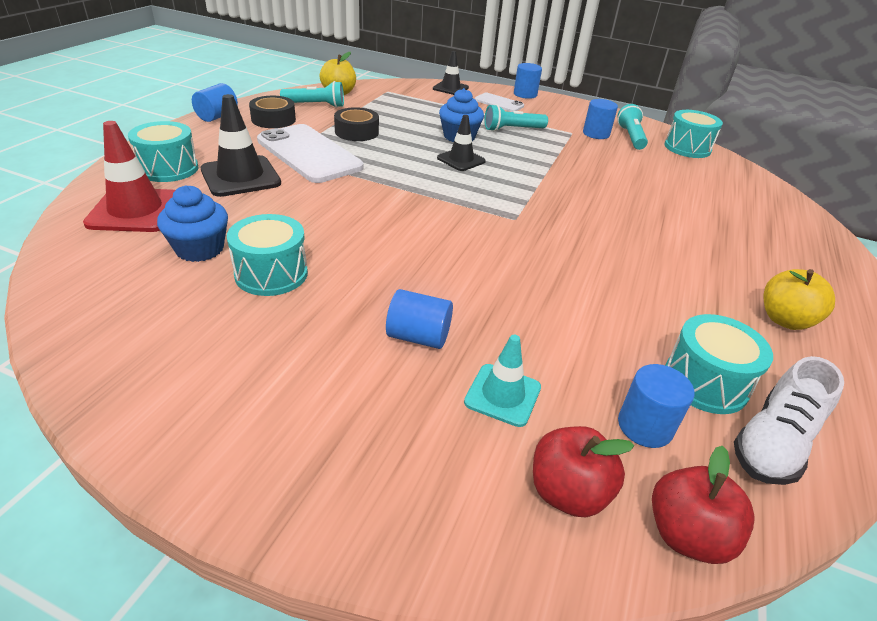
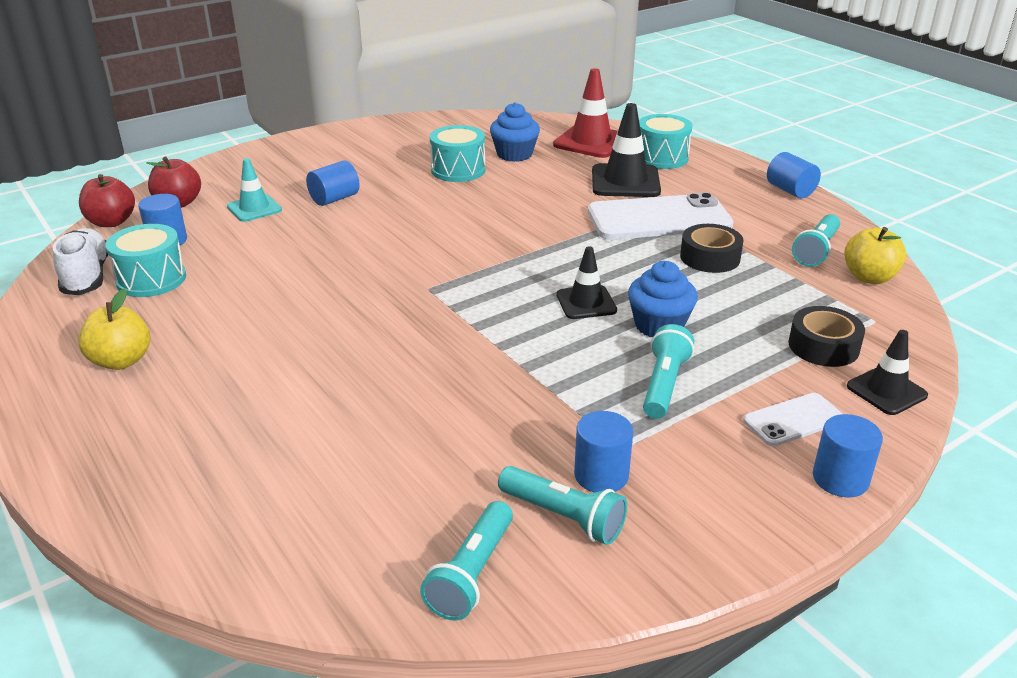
camera: 125 degrees right, 5 degrees down
black tape [249,96,296,128] -> black tape moved to [788,306,865,367]
turquoise drum [664,110,723,158] -> turquoise flashlight [420,501,513,621]

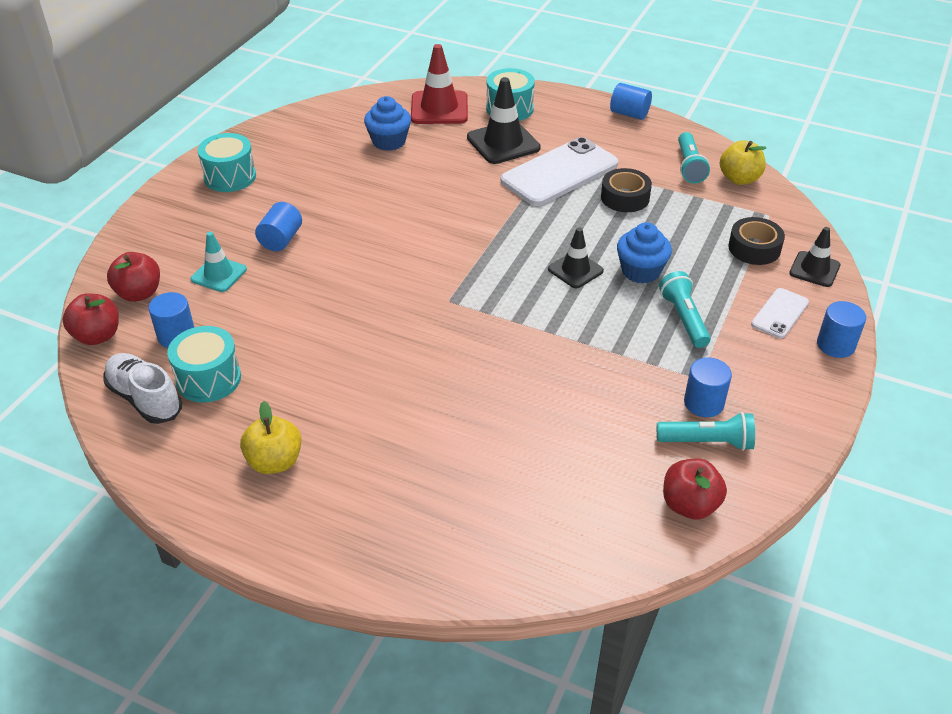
camera: 30 degrees left, 10 degrees up
turquoise flashlight [420,501,513,621] -> red apple [663,459,727,520]
turquoise drum [430,125,486,182] -> turquoise drum moved to [198,133,256,192]

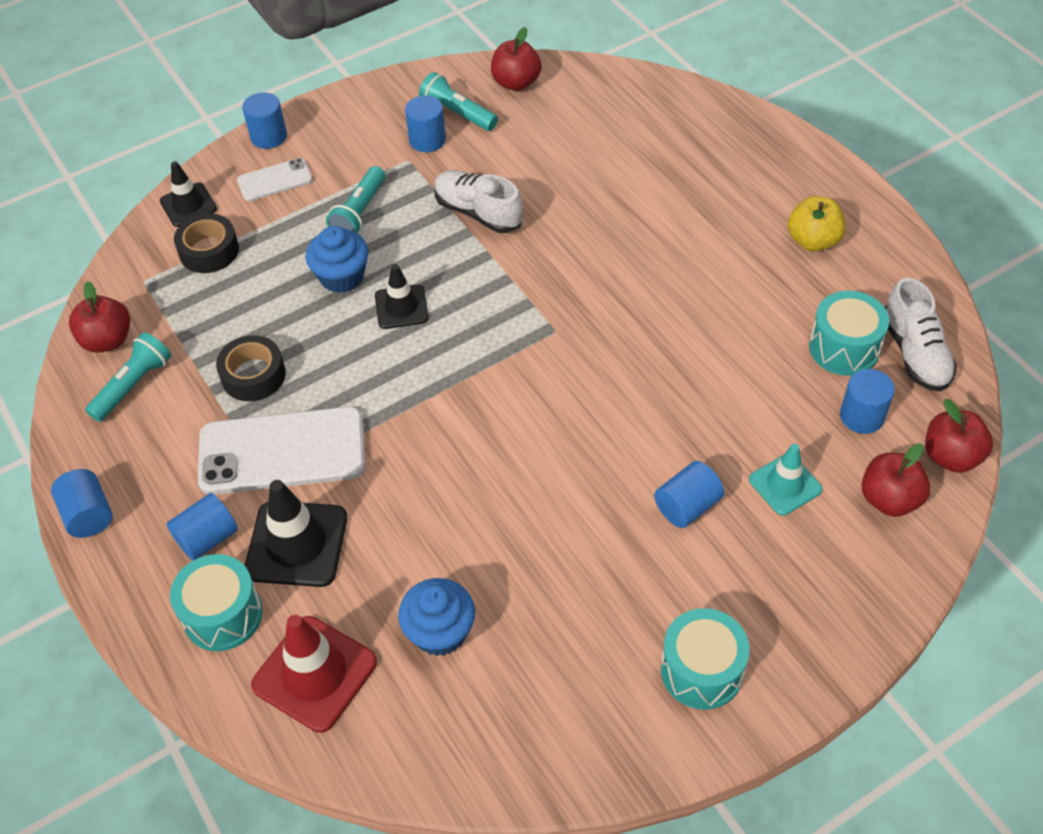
camera: 145 degrees left, 10 degrees up
yellow apple [720,140,766,185] -> red apple [69,281,130,353]
none -> blue cylinder [166,493,238,560]
none -> white shoe [434,170,523,233]

